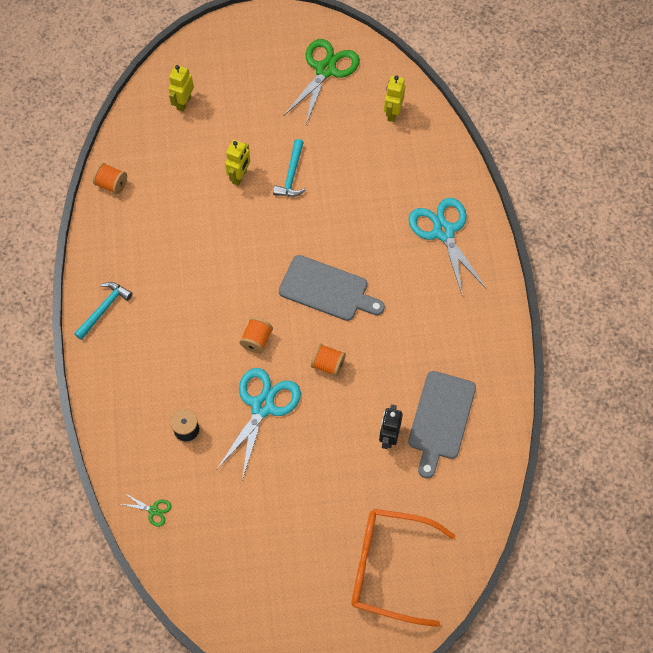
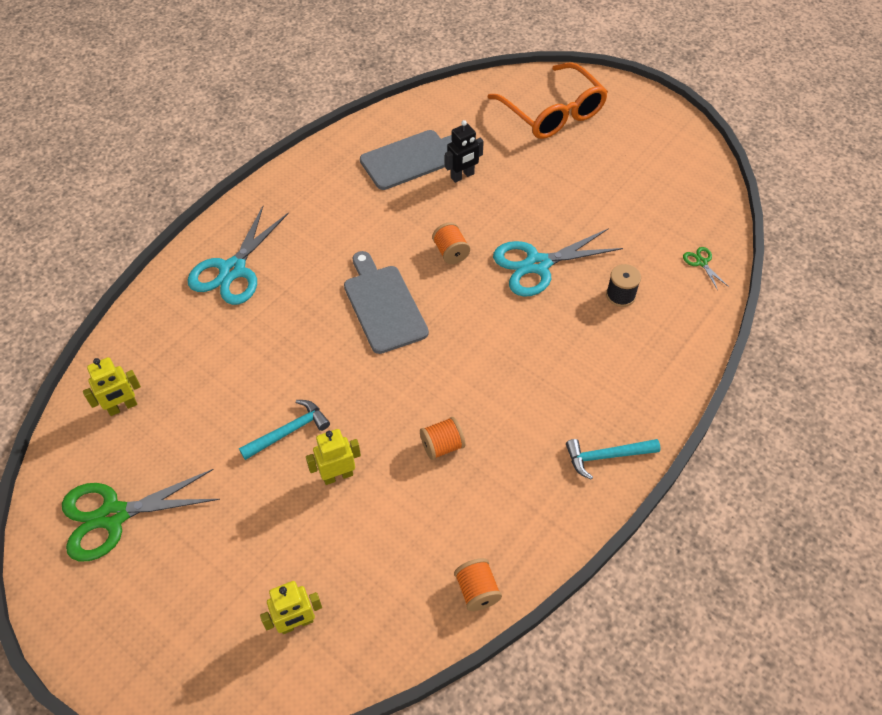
camera: 135 degrees left, 10 degrees down
orange spool [239,317,273,353] -> orange spool moved to [420,417,465,460]

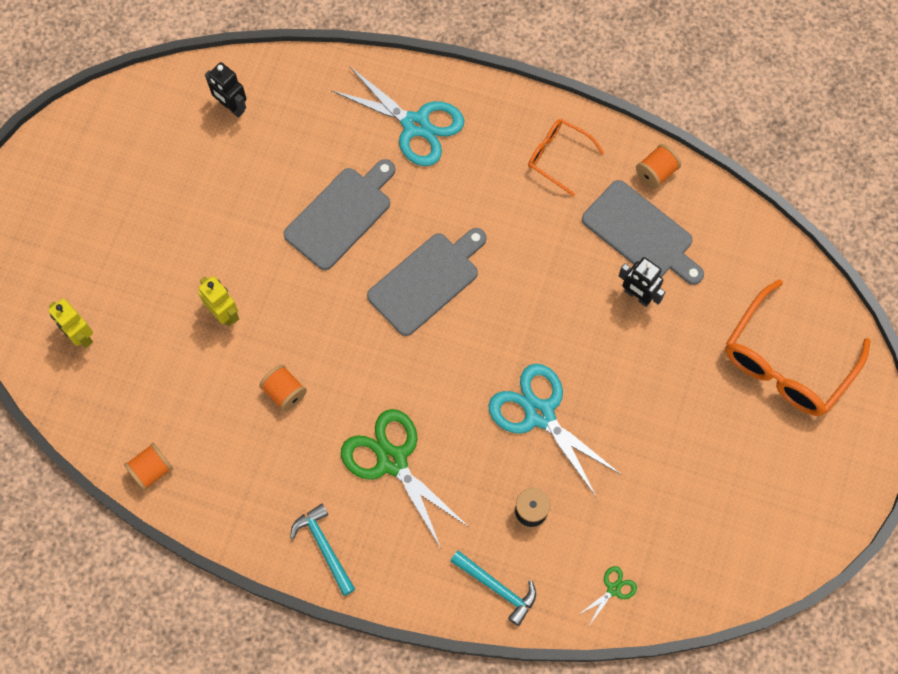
camera: 70 degrees right, 15 degrees up
green scissors [62,469,220,561] -> green scissors moved to [341,409,469,548]
yellow robot [83,357,141,416] -> black robot [205,62,247,118]
turquoise scissors [187,206,289,305] -> turquoise scissors turned 150 degrees counterclockwise [331,66,464,166]
turquoise hammer [239,400,330,460] -> turquoise hammer moved to [450,550,536,626]
orange spool [432,222,470,264] -> orange spool moved to [636,144,681,189]
none -> grey cutting board [284,159,395,270]
none -> orange glasses [528,119,604,197]

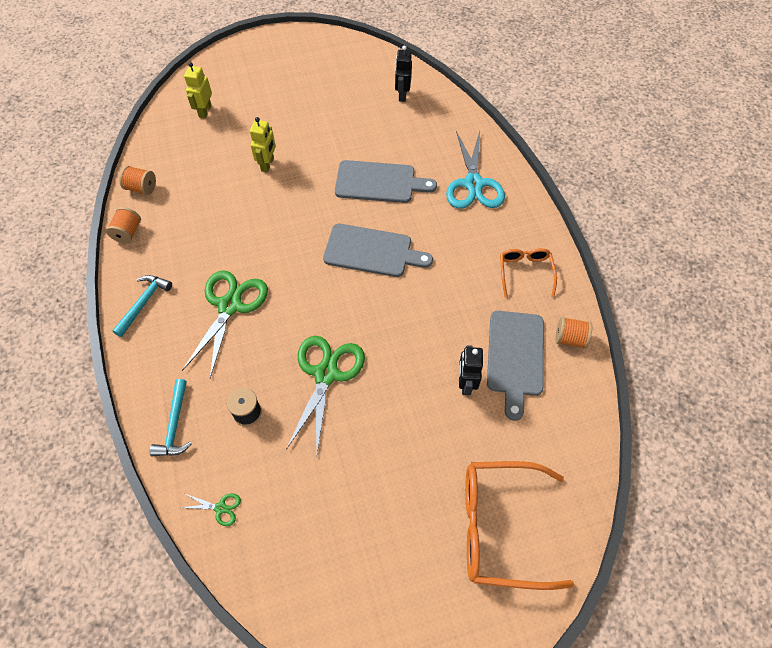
camera: 55 degrees right, 10 degrees down
orange spool [259,365,307,412] -> orange spool moved to [106,207,141,243]
turquoise scissors [488,364,622,496] -> green scissors [286,336,365,453]

